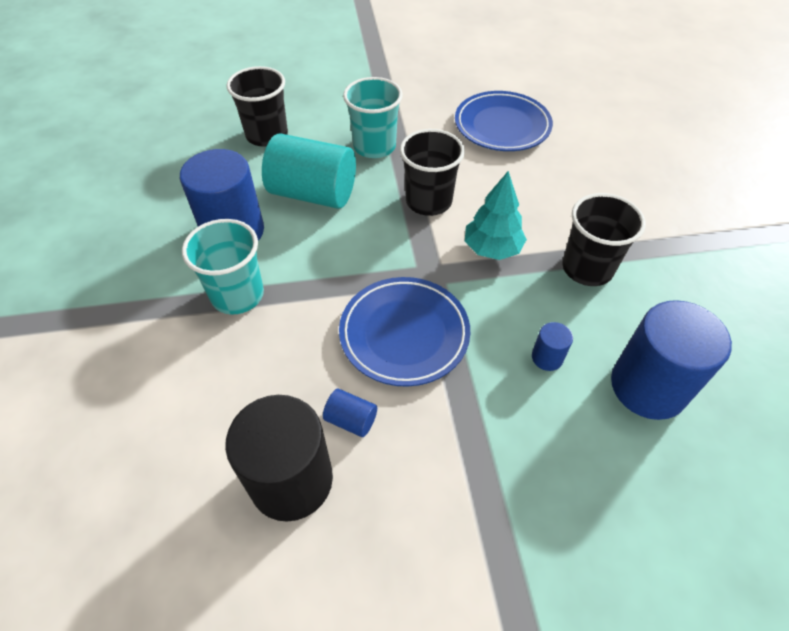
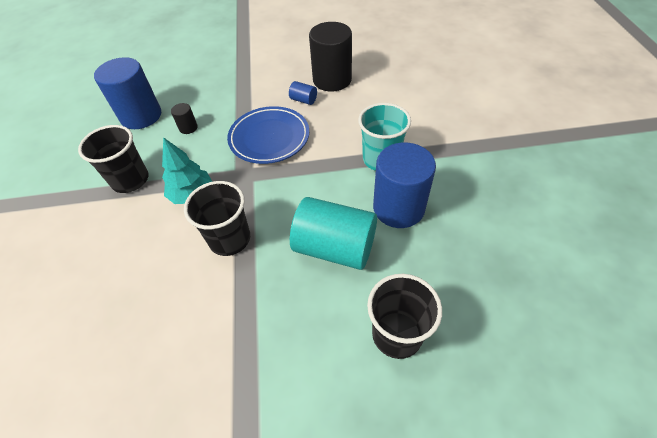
camera: 175 degrees left, 0 degrees up
turquoise cup [343,77,403,158] -> none
blue plate [455,91,553,151] -> none
blue cylinder [532,322,573,371] -> black cylinder [171,103,198,134]

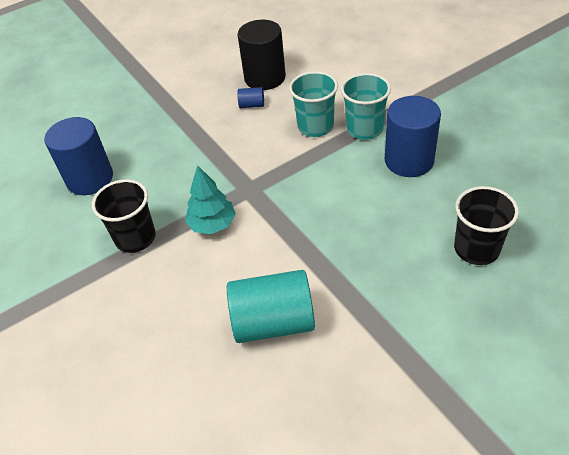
camera: 25 degrees left, 5 degrees down
black cylinder [171,103,198,134] -> none
black cup [184,181,250,256] -> none
blue plate [227,106,309,164] -> none
turquoise cylinder [290,197,377,270] -> turquoise cylinder moved to [227,270,315,343]
none -> turquoise cup [289,71,338,137]

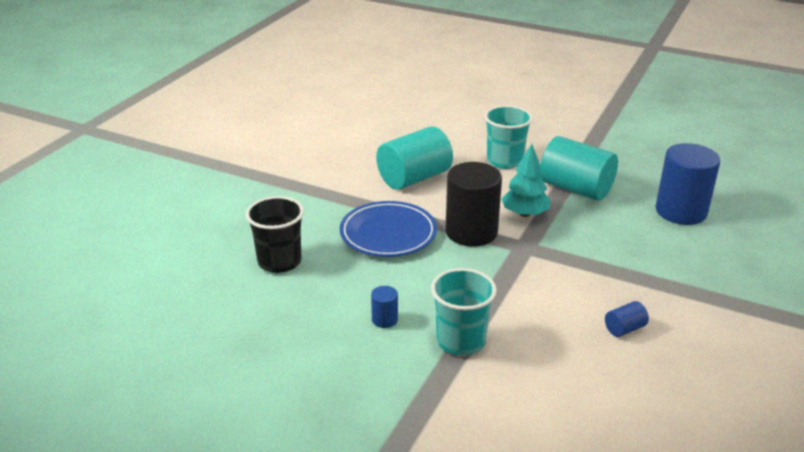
camera: 145 degrees right, 15 degrees down
black cup [92,179,156,253] -> turquoise cylinder [540,136,618,201]
black cylinder [237,20,286,90] -> black cylinder moved to [445,162,502,247]
turquoise cup [289,71,338,137] -> turquoise cup moved to [484,105,533,169]
blue cylinder [385,96,441,177] -> blue cylinder [371,286,398,328], size x0.44
none -> blue plate [340,201,437,257]

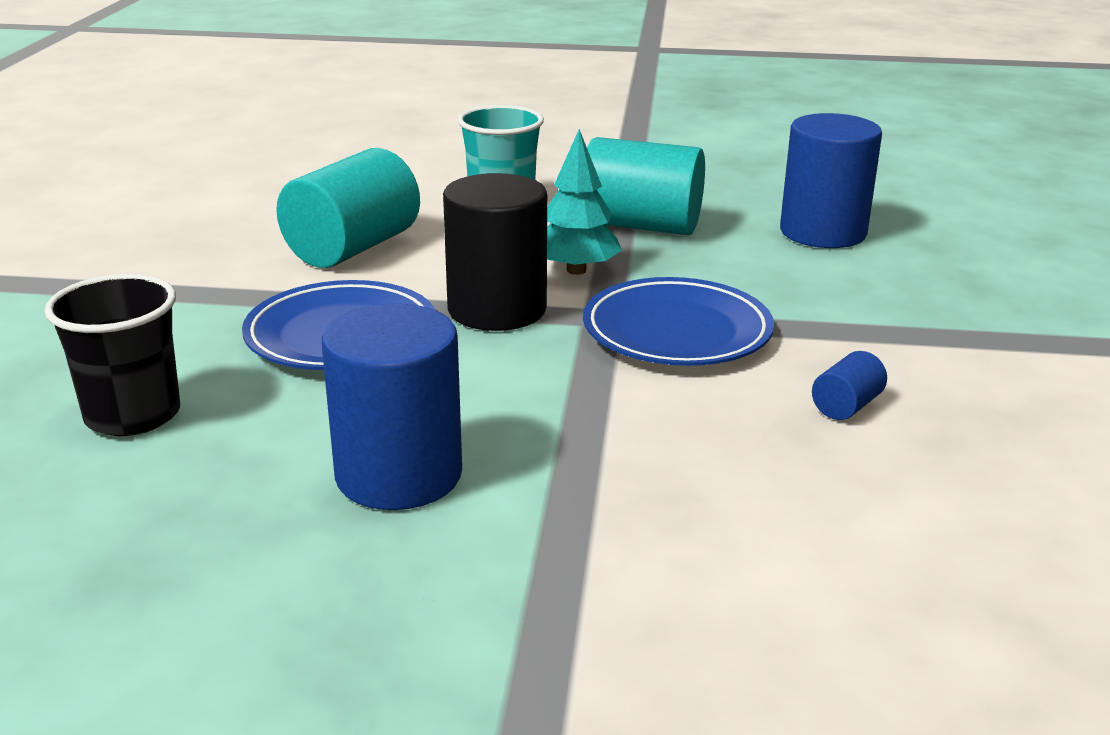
camera: 20 degrees left, 5 degrees down
blue cylinder [371,286,398,328] -> blue cylinder [322,304,462,510], size x2.29
turquoise cup [431,268,497,356] -> none
none -> blue plate [583,277,774,366]

